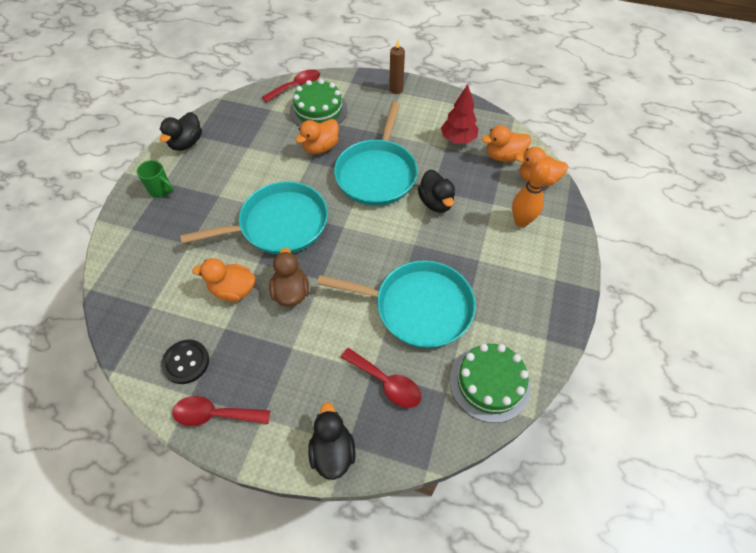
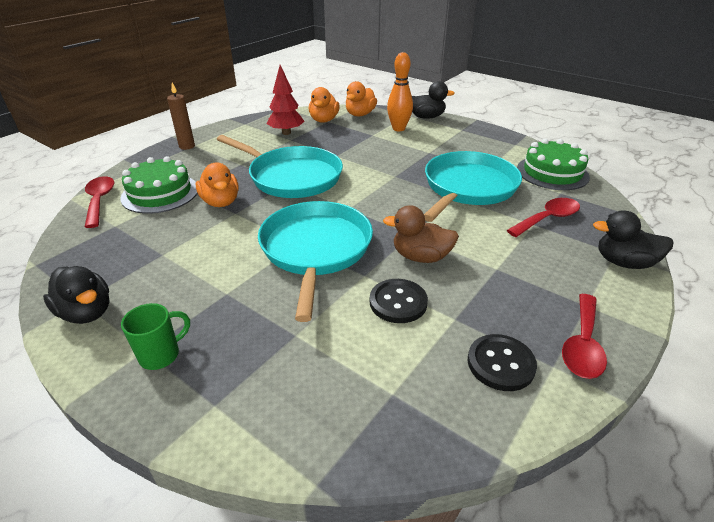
camera: 70 degrees left, 20 degrees down
orange duck [193,258,255,302] -> black button [370,279,428,323]
black duck [418,170,455,213] -> black duck moved to [412,81,455,119]

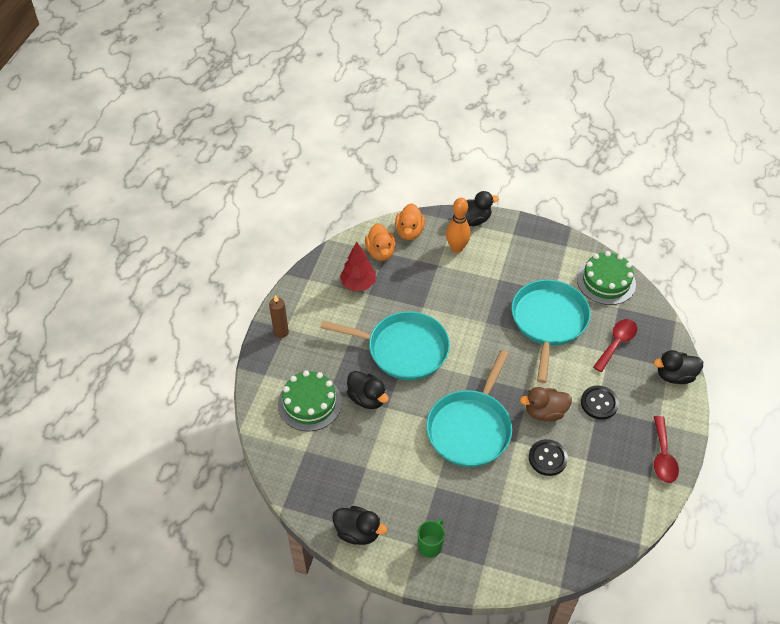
camera: 20 degrees left, 15 degrees up
red spoon [85,176,114,228] -> none
orange duck [196,163,239,207] -> black duck [347,371,389,409]
turquoise pan [258,201,373,322] -> turquoise pan turned 135 degrees counterclockwise [426,350,512,467]
black button [468,334,537,391] -> black button moved to [581,385,619,420]

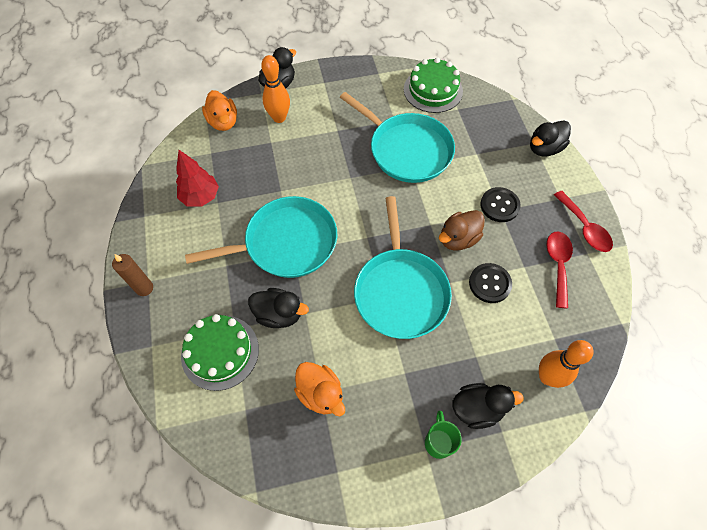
camera: 30 degrees left, 10 degrees up
black duck [332,506,387,545] -> black duck moved to [452,383,524,429]
orange duck [365,223,396,261] -> orange duck moved to [294,362,345,416]
turquoise pan [511,280,591,383] -> turquoise pan turned 150 degrees clockwise [340,92,455,183]
red spoon [593,319,637,372] -> red spoon moved to [546,231,573,308]
none -> orange bowling pin [539,340,594,388]

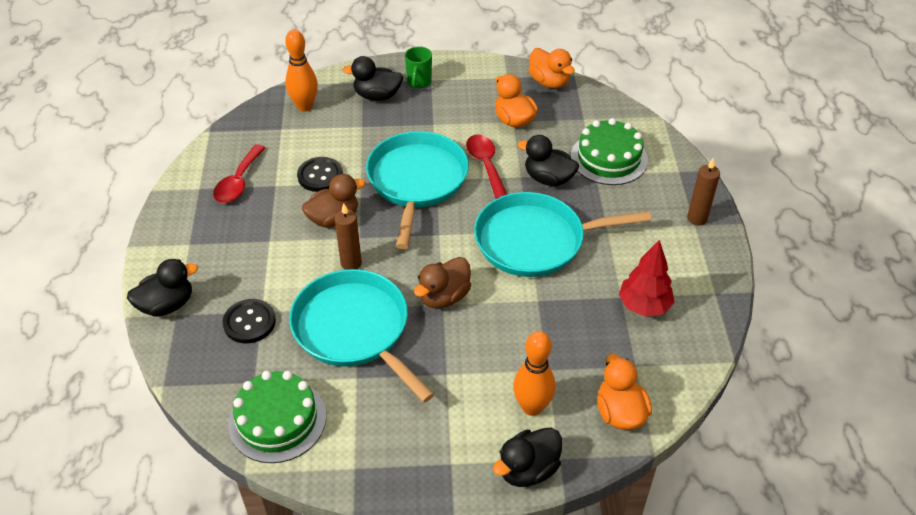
camera: 170 degrees left, 15 degrees down
black button [480,187,521,222] -> black button moved to [222,299,276,343]
red spoon [554,191,613,252] -> red spoon moved to [466,134,507,199]
none -> brown candle [335,203,362,270]
none -> brown duck [414,257,471,308]
none -> orange duck [528,48,575,88]

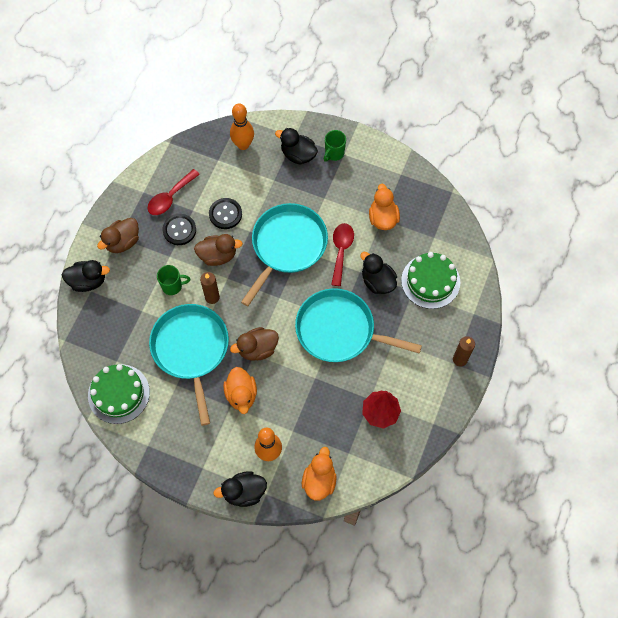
camera: 25 degrees right, 20 degrees up
black button [222,299,276,343] -> black button moved to [163,214,196,245]
orange duck [528,48,575,88] -> orange duck moved to [223,367,257,414]
none -> brown duck [97,218,139,253]
none -> green mug [157,265,191,295]

